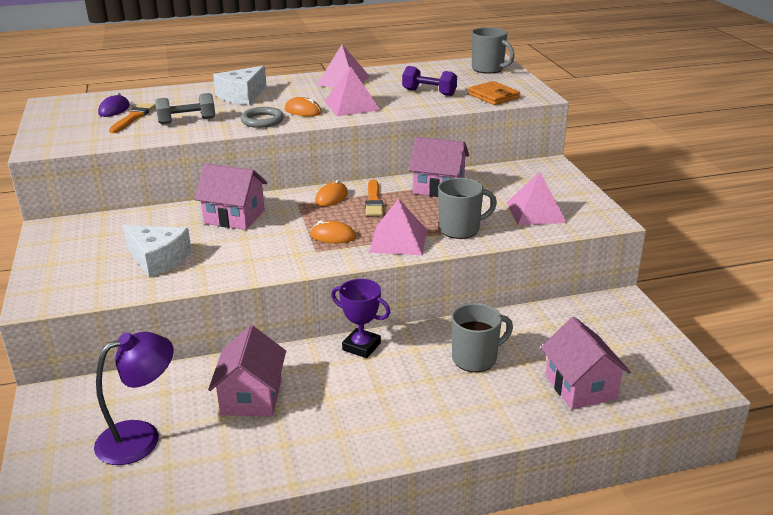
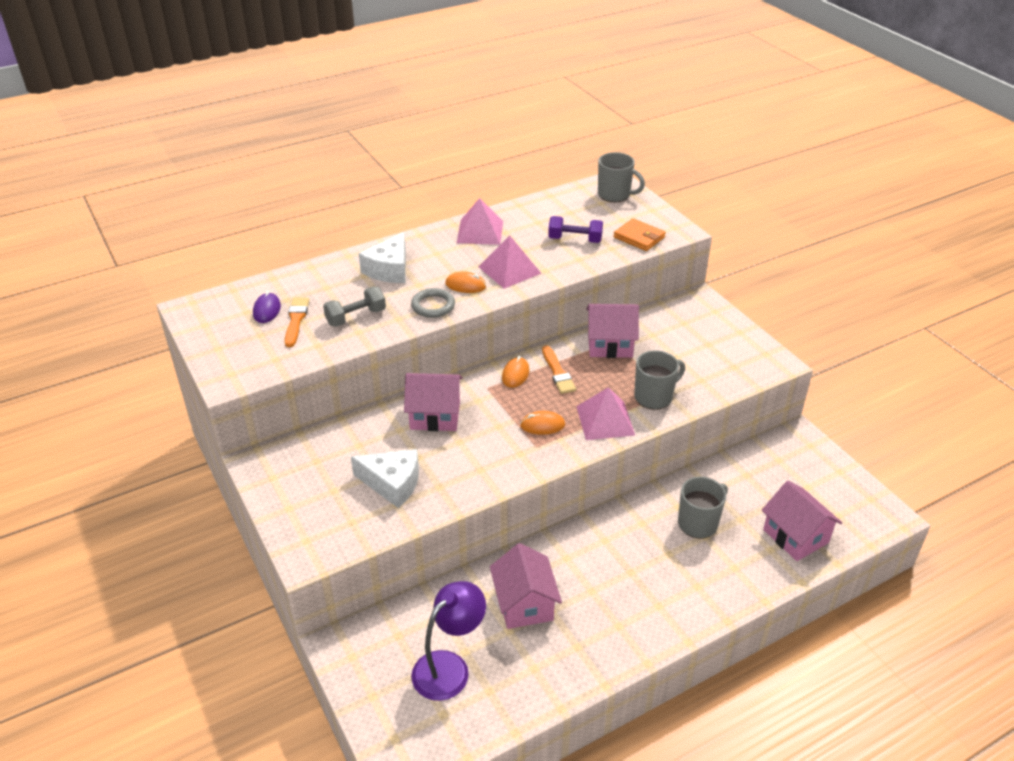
camera: 15 degrees left, 10 degrees up
purple trophy [331,279,391,358] -> none
pink pyramid [506,172,567,226] -> none

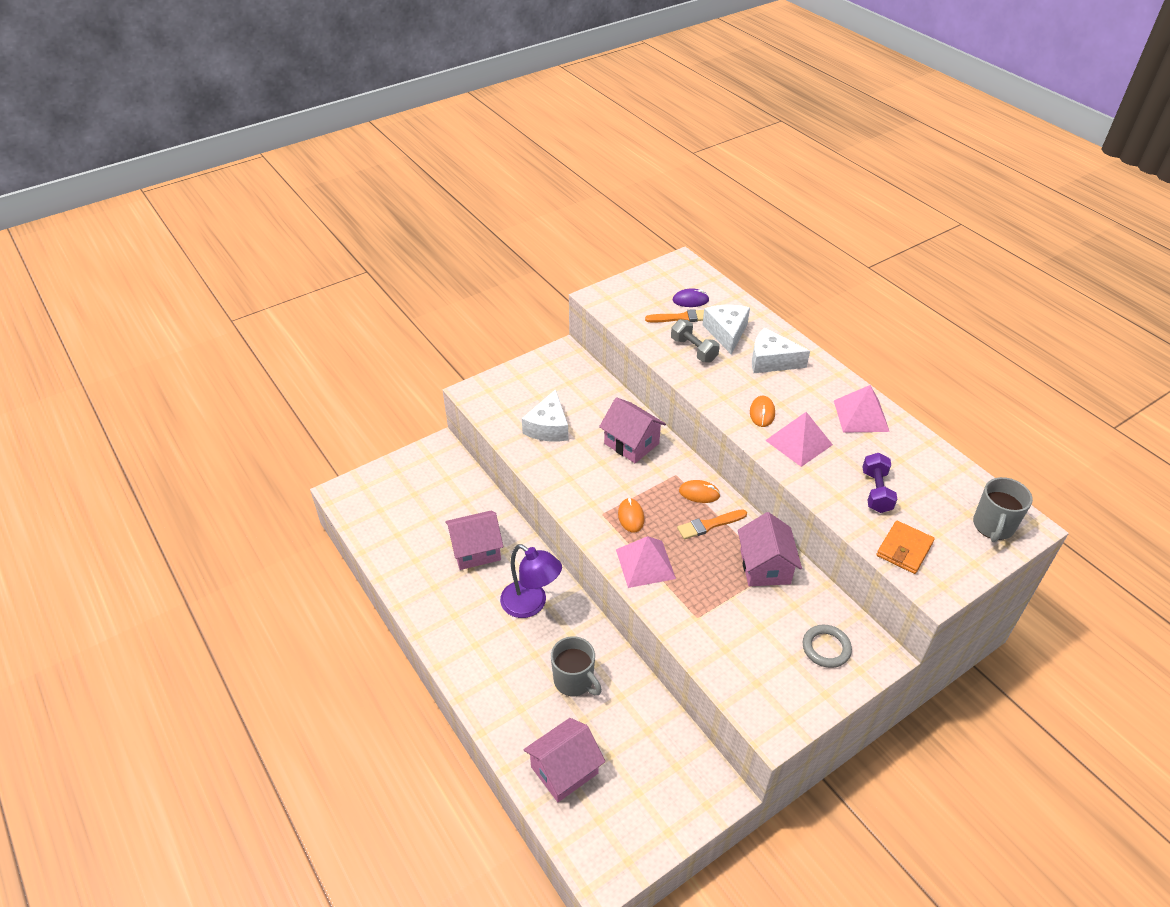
camera: 85 degrees right, 5 degrees up
pink house [404,373,463,431] -> pink house turned 45 degrees counterclockwise [599,397,666,463]
grey ring [411,288,455,318] -> grey ring moved to [802,625,852,668]
purple lamp [411,581,486,701] -> purple lamp moved to [500,544,562,618]
grey mug [634,351,685,410] -> none
none -> white cheese [702,305,750,355]

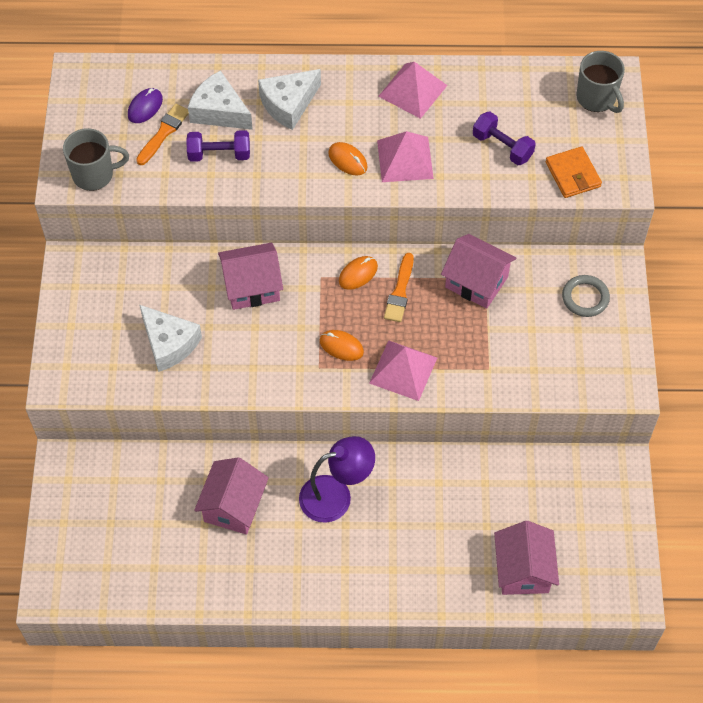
camera: 55 degrees left, 15 degrees up
grey mug [551,636,602,696] -> grey mug moved to [63,128,129,191]
grey dumbbell [671,319,720,362] -> purple dumbbell [186,130,250,162]

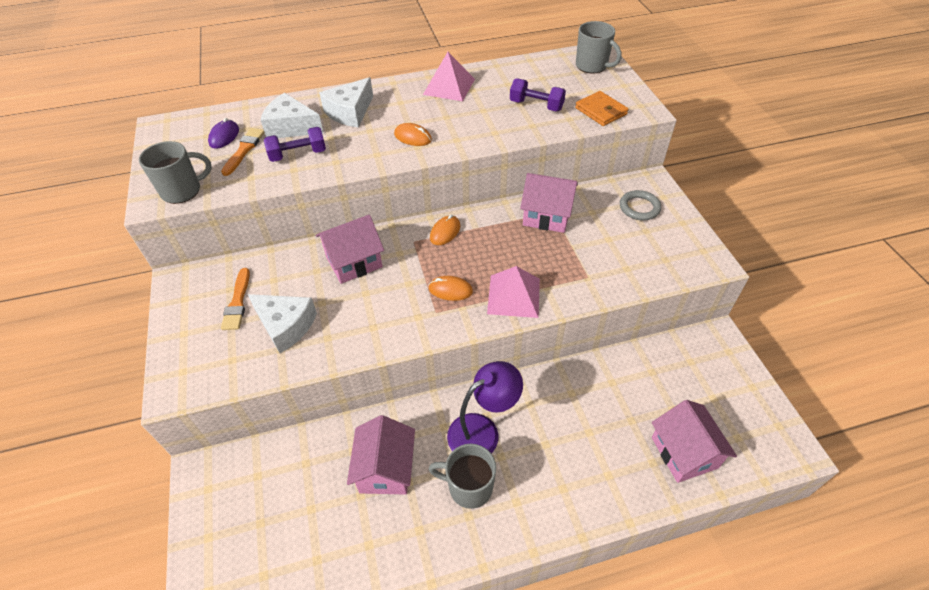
camera: 15 degrees left, 10 degrees down
pink pyramid [377,131,434,182] -> none
orange brush [384,253,414,322] -> orange brush moved to [221,268,250,330]
none -> grey mug [429,444,496,509]

